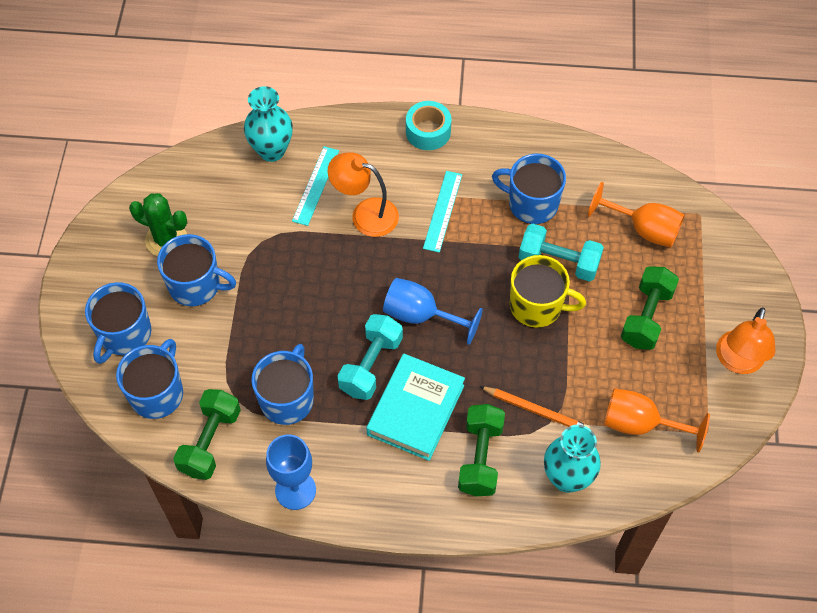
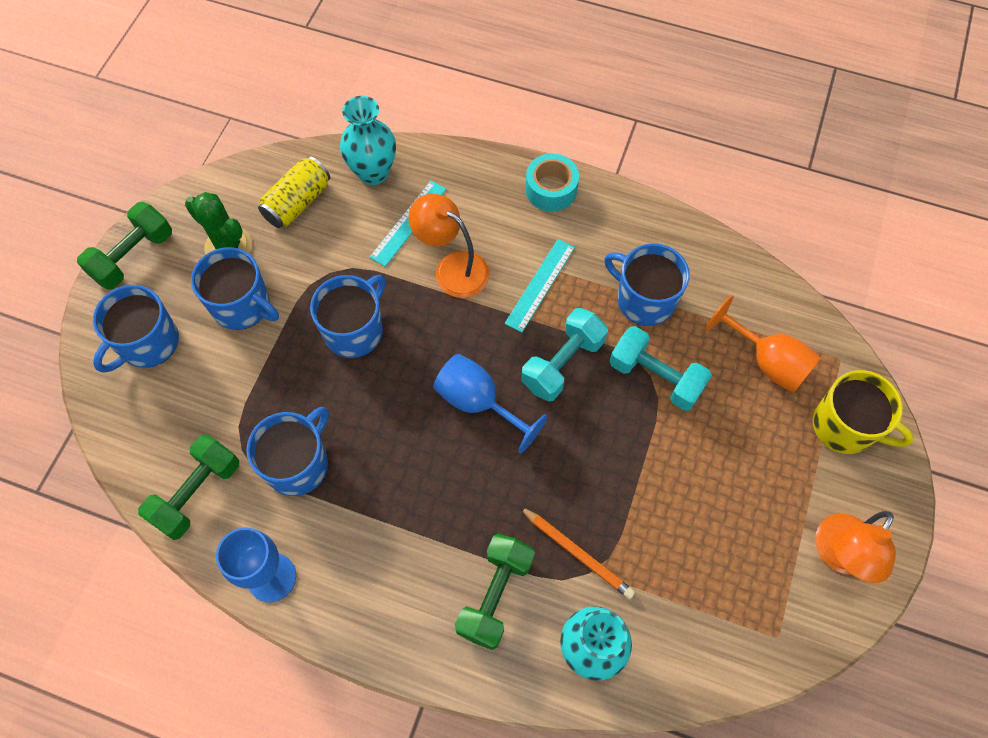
camera: 15 degrees right, 5 degrees up
blue mug [116,339,183,419] -> blue mug moved to [310,275,386,358]
turquoise dumbbell [338,314,403,400] -> turquoise dumbbell moved to [521,308,608,402]
turquoise book [366,354,465,461] -> none
yellow mug [510,255,586,328] -> yellow mug moved to [813,370,914,454]
orange goblet [604,388,710,453] -> none
green dumbbell [621,266,679,350] -> green dumbbell moved to [77,202,172,290]
none -> yellow can [258,156,330,228]

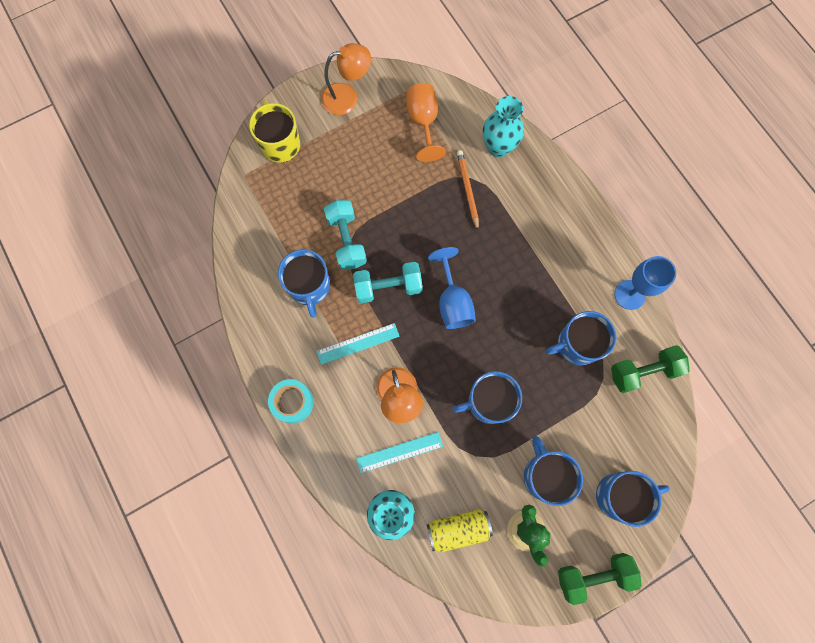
camera: 140 degrees left, 10 degrees up
green dumbbell [455,534,535,650] -> none
orange goblet [705,295,821,393] -> orange goblet moved to [406,83,446,162]

